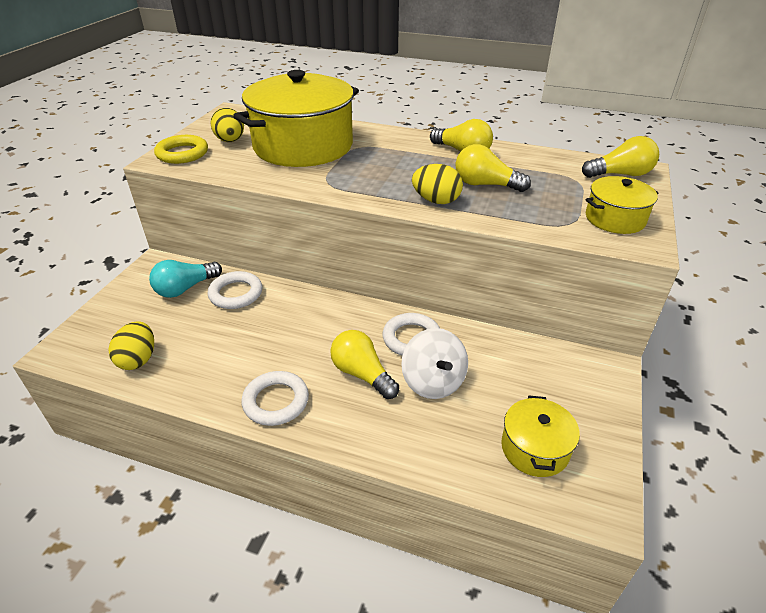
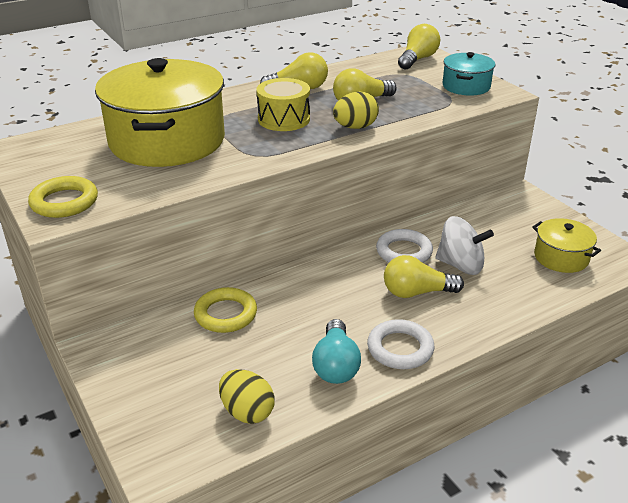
camera: 50 degrees left, 5 degrees down
turquoise light bulb [149,260,222,298] -> turquoise light bulb moved to [312,319,361,384]
white ring [208,271,262,309] -> yellow ring [194,287,257,333]
yellow egg [210,108,244,142] -> none
yellow pot [586,176,659,234] -> turquoise pot [443,52,495,96]
none -> yellow drum [256,78,310,131]

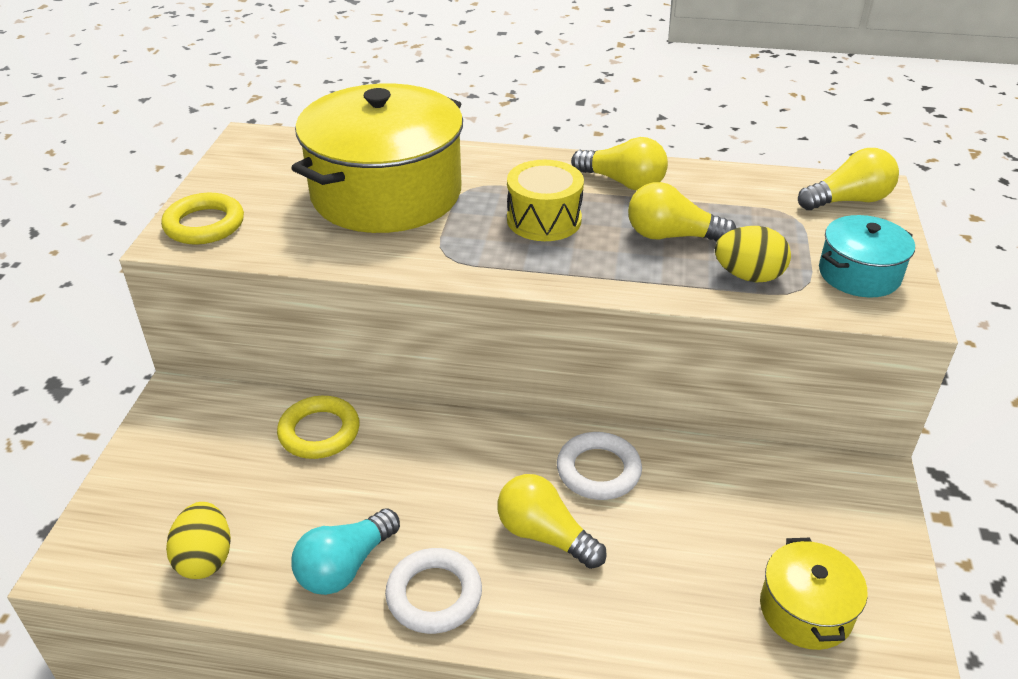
camera: 40 degrees right, 5 degrees up
yellow egg [333,91,379,129] -> yellow egg moved to [715,226,791,282]
white spinning top [435,216,494,275] -> none

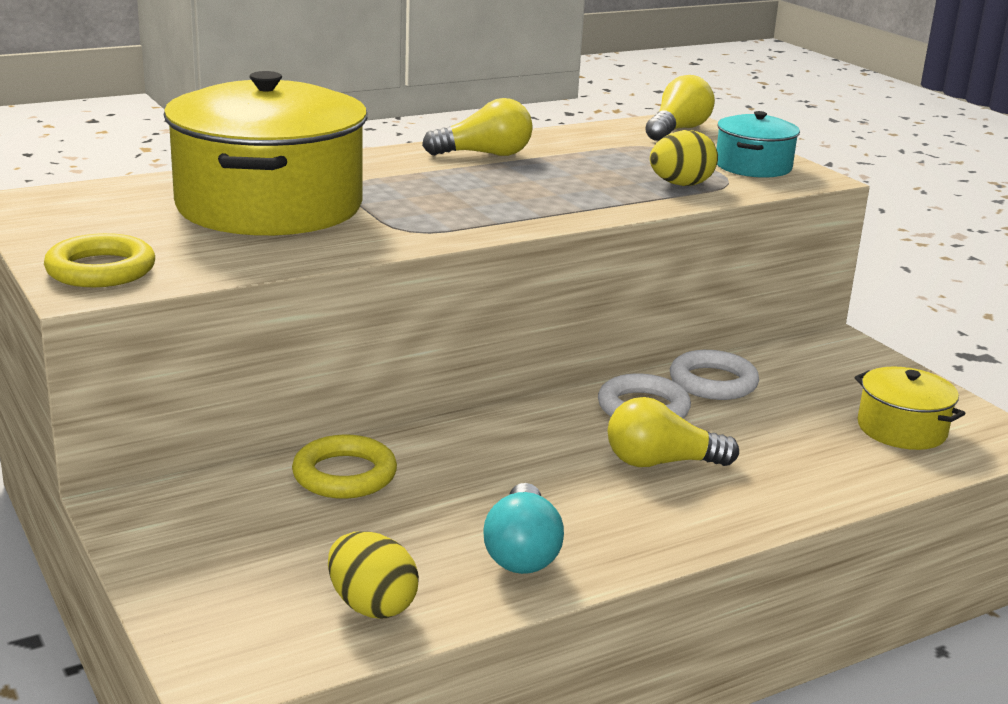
camera: 40 degrees left, 15 degrees down
white ring [385,548,482,634] -> white ring moved to [670,350,759,400]
yellow drum [507,160,584,241] -> none
yellow light bulb [628,182,736,242] -> none

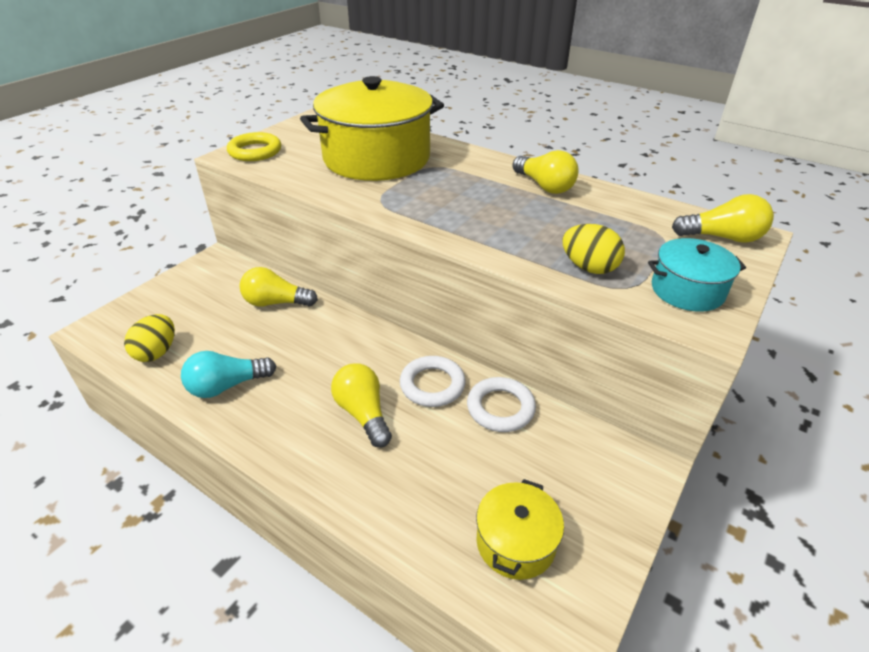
camera: 65 degrees right, 15 degrees up
yellow ring [292,434,397,499] -> yellow light bulb [240,267,318,307]

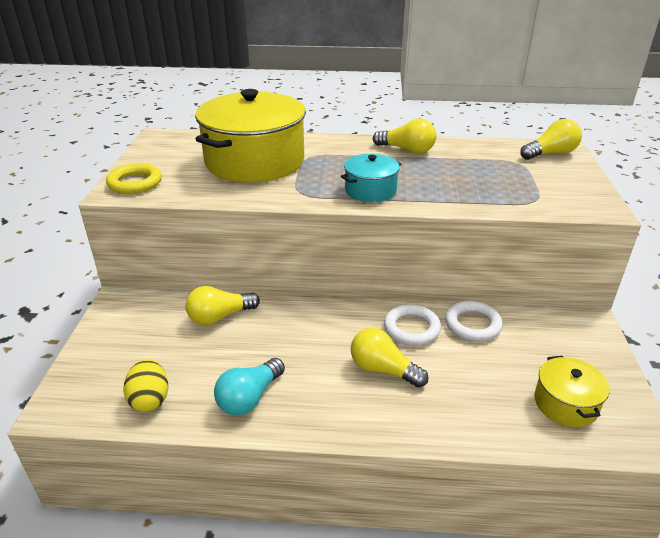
camera: 30 degrees left, 5 degrees down
yellow egg [562,224,625,274] -> none
turquoise pot [648,238,746,312] -> turquoise pot moved to [341,154,401,202]

